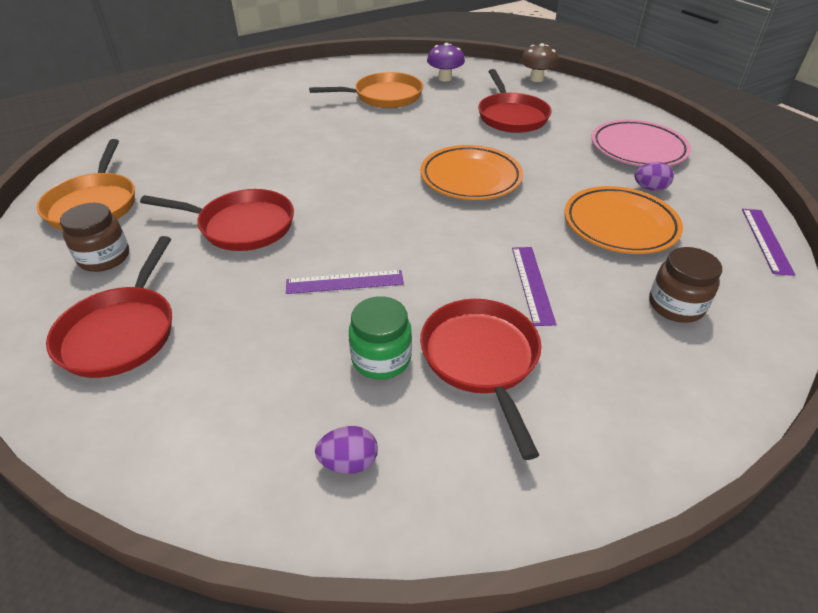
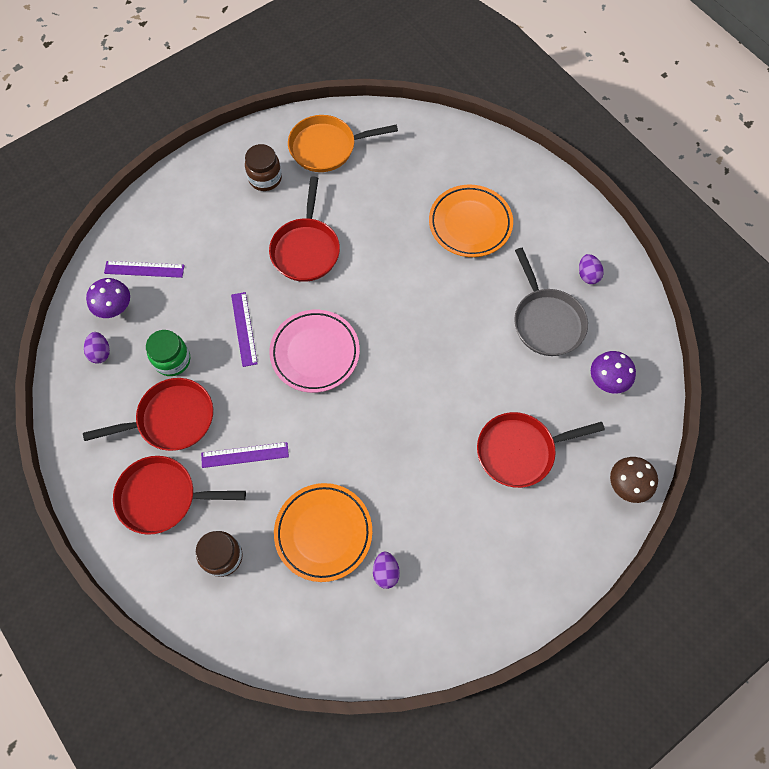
camera: 85 degrees right, 25 degrees up
red pan [46,236,172,378] -> red pan moved to [113,456,246,535]
orange pan [309,72,423,108] -> grey pan [514,248,588,356]
orange plate [420,145,523,200] -> orange plate moved to [429,185,513,257]
pink plate [591,119,691,166] -> pink plate moved to [269,310,360,393]
purple ruler [742,209,795,276] -> purple ruler moved to [104,261,185,278]
none -> purple mushroom [86,278,130,318]
none -> purple egg [579,254,604,284]

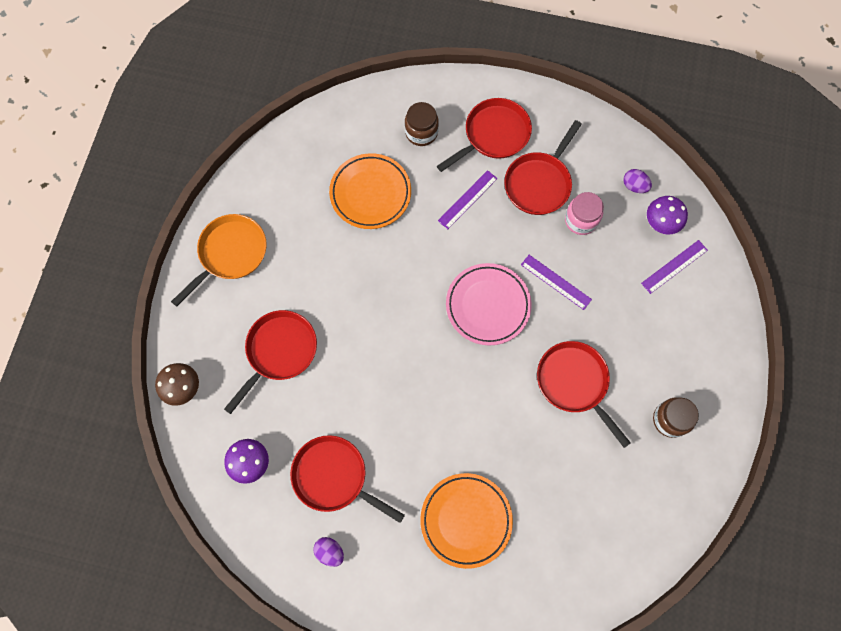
camera: 140 degrees right, 5 degrees up
green jar [146,330,190,376] -> pink jar [565,192,604,235]
orange pan [288,115,398,172] -> orange pan moved to [171,214,267,307]
purple egg [373,551,400,589] -> none
grey pan [514,248,588,356] -> red pan [290,435,405,523]

